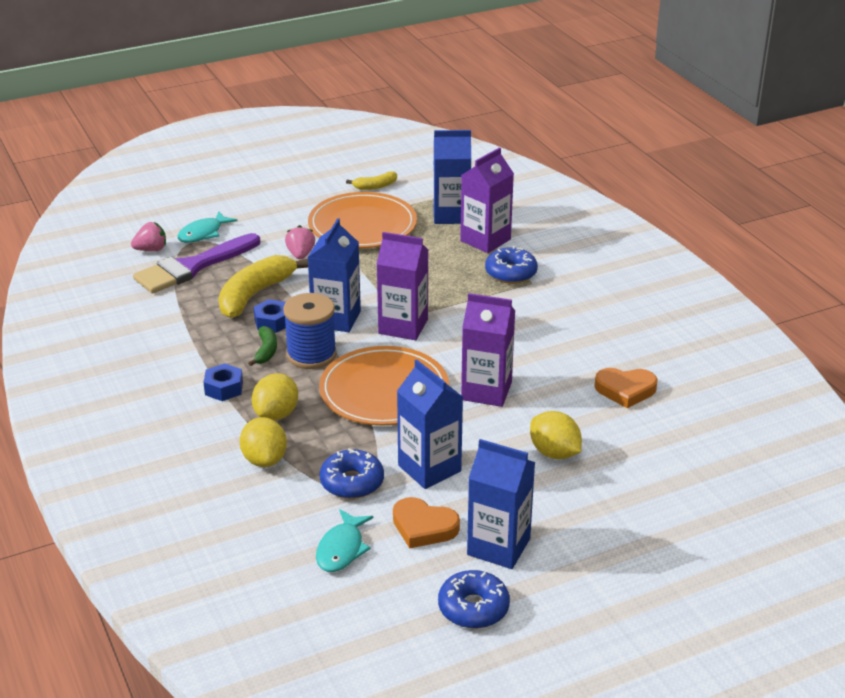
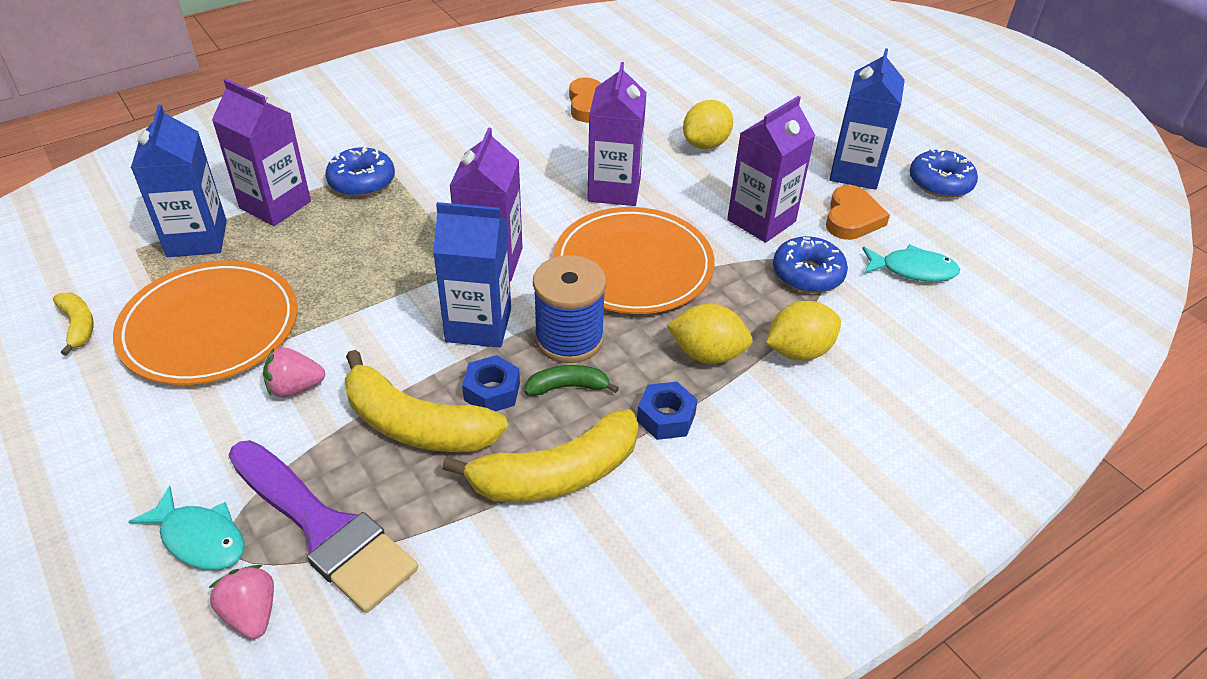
camera: 100 degrees left, 10 degrees up
blue carton [397,359,463,489] -> purple carton [727,96,815,243]
none -> yellow banana [442,409,639,502]

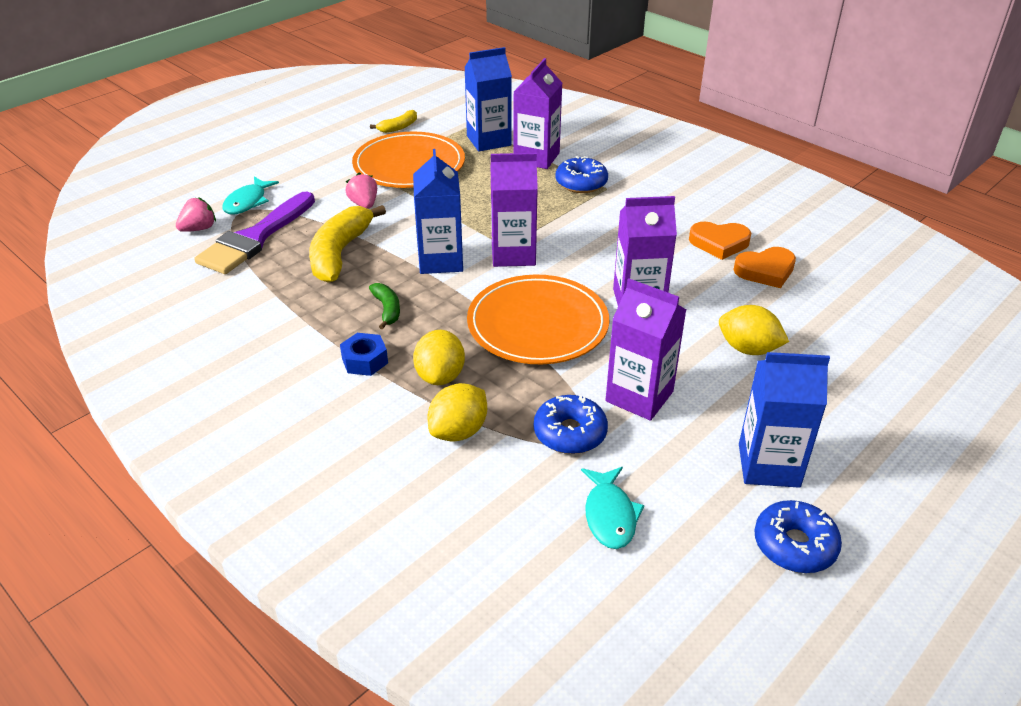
camera: 80 degrees right, 5 degrees down
yellow banana [442,409,639,502] -> none
blue nut [462,355,520,412] -> none
blue spool [533,255,606,363] -> none
yellow lemon [766,301,841,361] -> yellow lemon turned 75 degrees clockwise [428,383,487,442]
orange heart [826,185,890,240] -> orange heart moved to [689,222,751,260]

